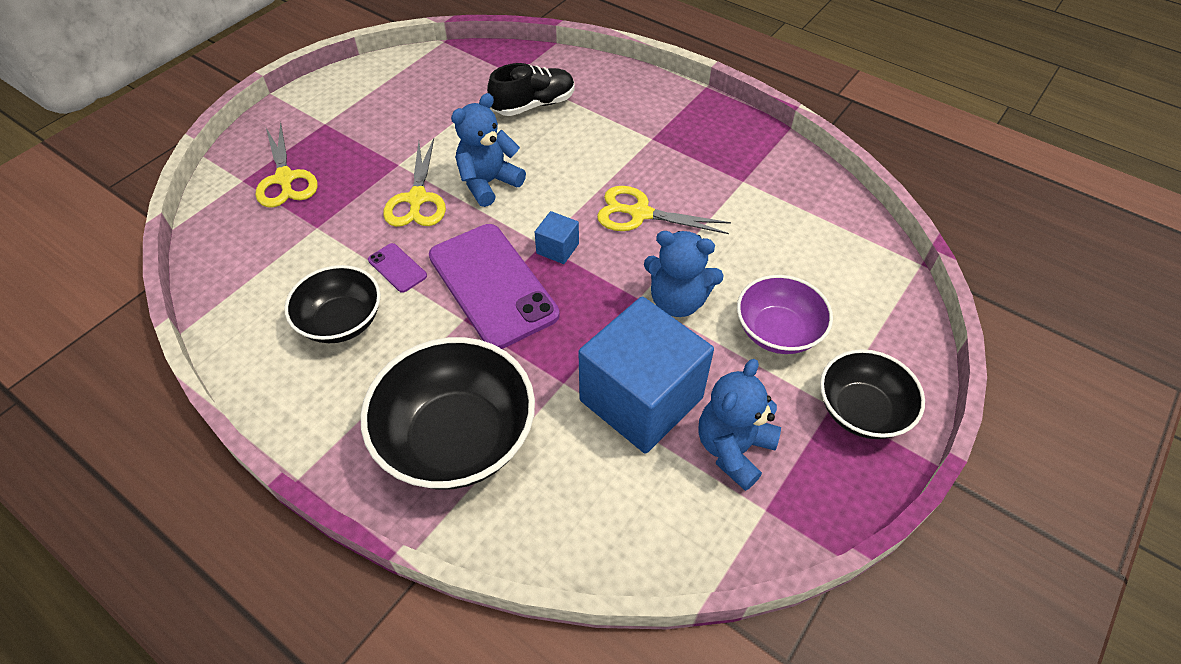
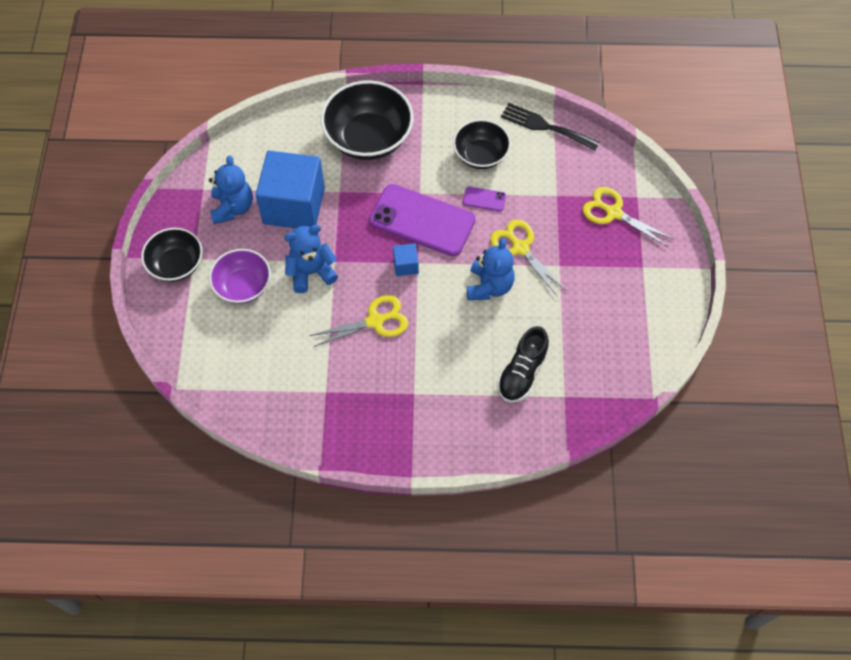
camera: 145 degrees right, 10 degrees up
none -> black fork [501,103,600,150]

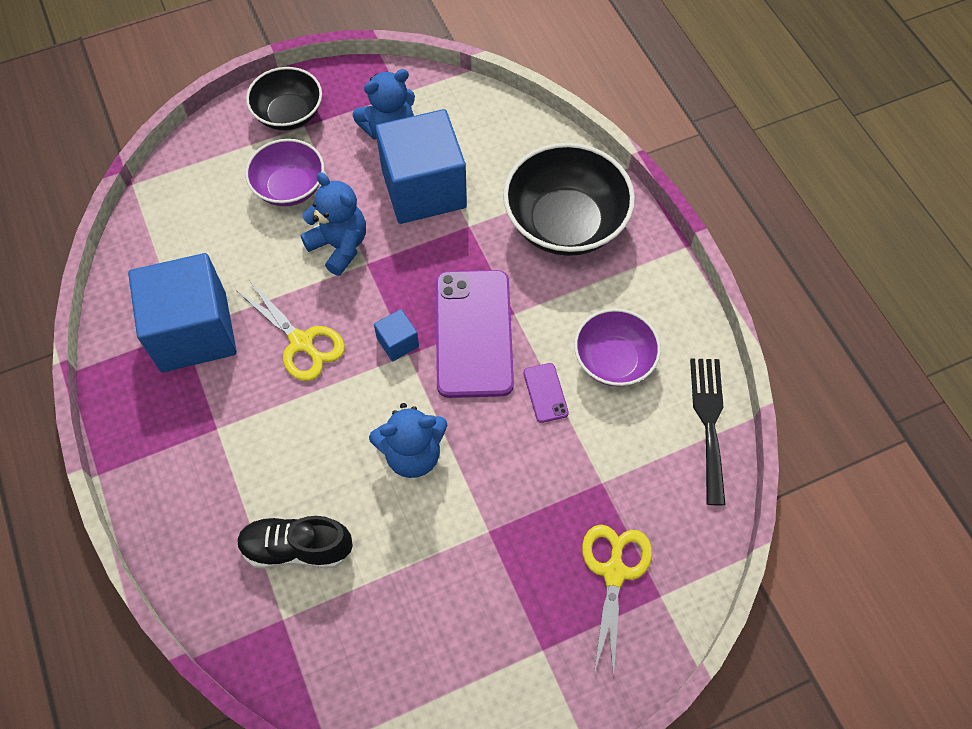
camera: 65 degrees right, 0 degrees up
black bowl [453,119,511,169] -> purple bowl [574,308,661,387]
yellow scissors [490,219,567,296] -> none
none -> blue cube [128,253,237,372]

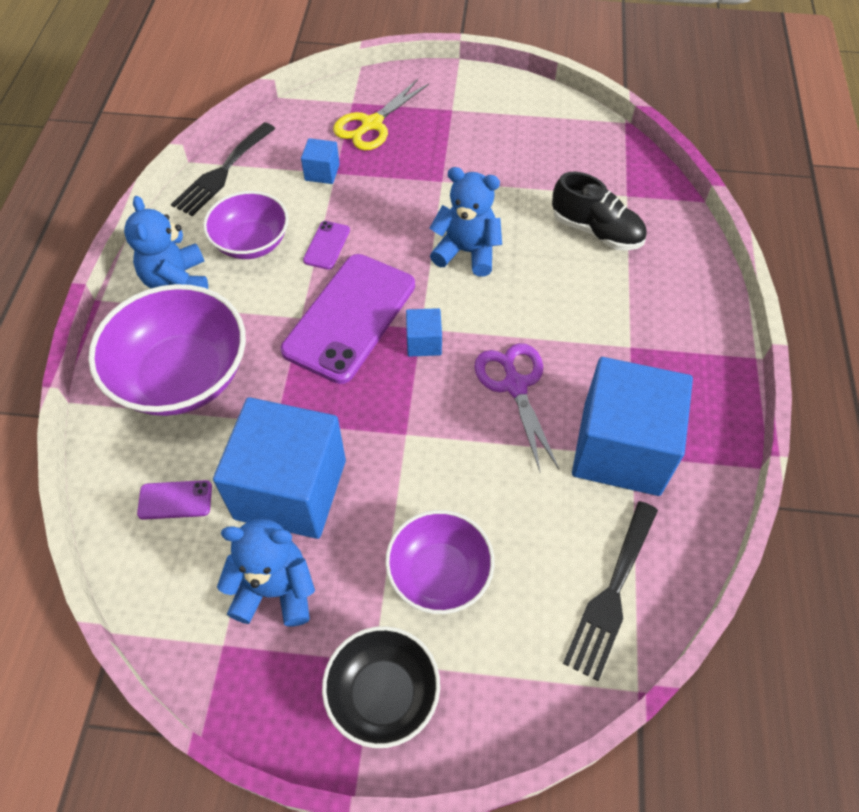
camera: 150 degrees left, 5 degrees down
yellow scissors [237,280,345,381] -> purple scissors [475,343,559,471]
blue teddy bear [300,172,366,276] -> blue teddy bear moved to [124,196,208,289]
black bowl [503,143,635,256] -> purple bowl [88,284,246,416]
none -> purple phone [137,480,212,520]
none -> blue cube [301,138,340,184]
none -> black fork [563,501,658,681]

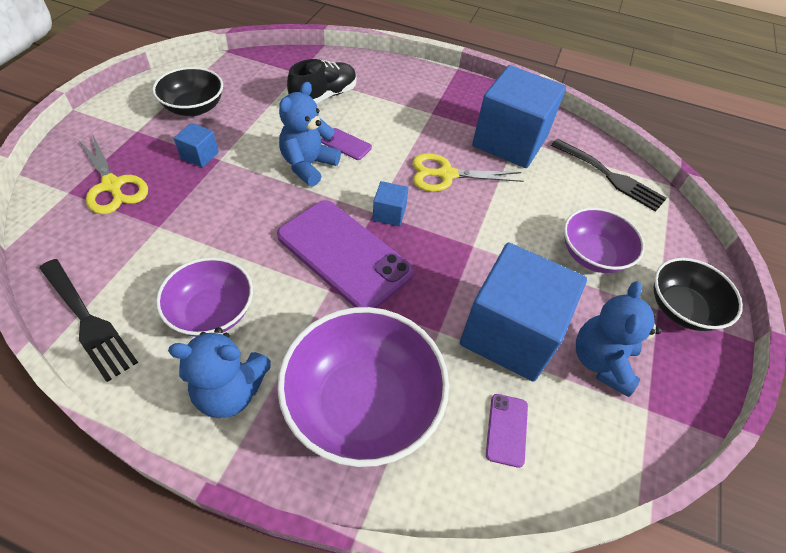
camera: 80 degrees left, 5 degrees down
blue cube [301,138,340,184] -> blue cube moved to [174,123,219,168]
purple phone [303,221,350,270] -> purple phone moved to [321,128,372,160]
purple scissors [475,343,559,471] -> yellow scissors [412,153,524,192]
none -> black bowl [152,67,223,116]

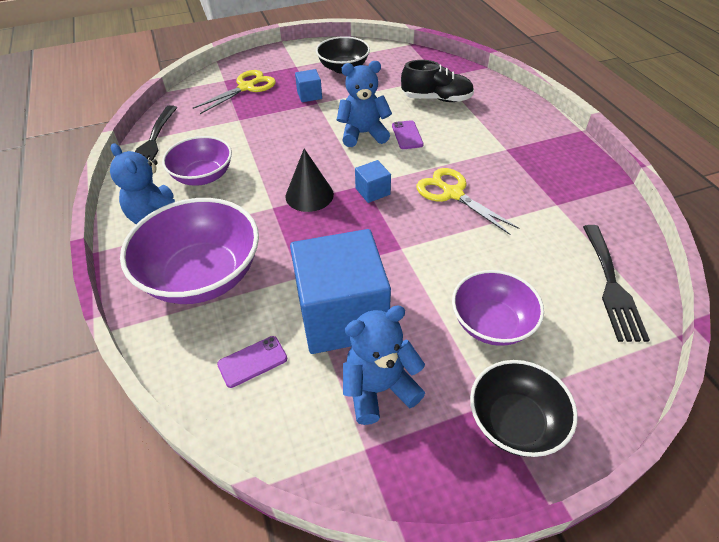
camera: 55 degrees right, 5 degrees down
yellow scissors [79,136,148,214] -> yellow scissors turned 150 degrees counterclockwise [193,70,276,114]
purple phone [277,200,414,308] -> black cone [285,149,334,212]
blue cube [472,65,566,168] -> none

